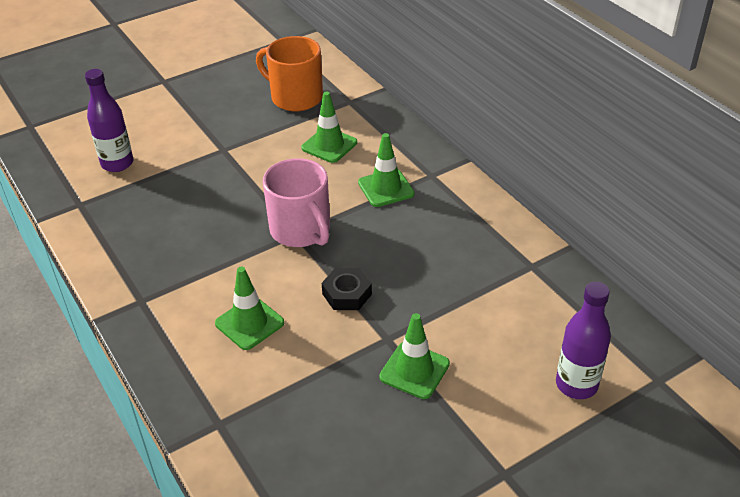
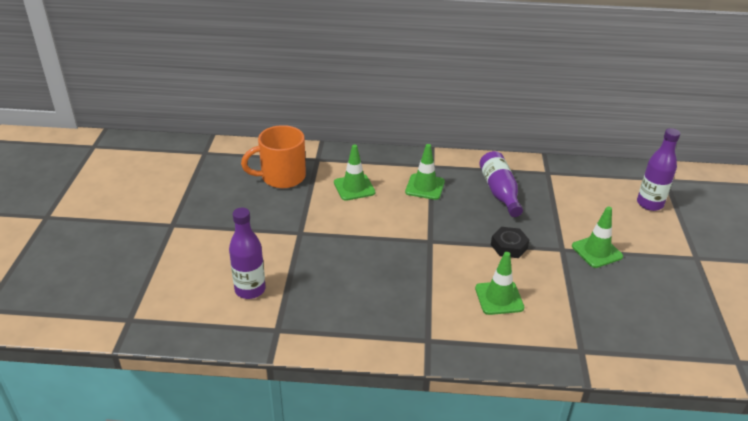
camera: 55 degrees left, 5 degrees down
pink mug [263,158,330,247] -> none
none -> purple bottle [479,151,523,217]

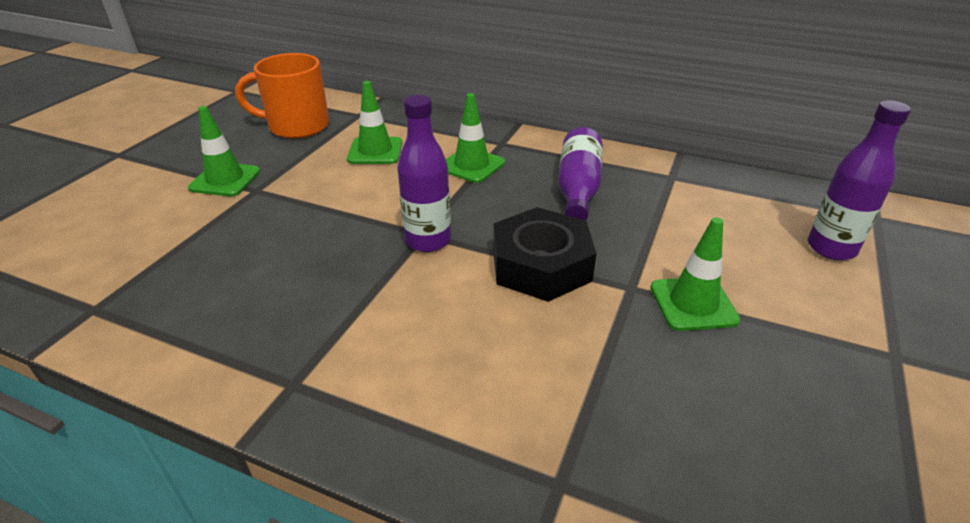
camera: 20 degrees right, 0 degrees up
purple bottle [229,208,266,299] -> purple bottle moved to [397,95,451,252]
green traffic cone [475,252,524,315] -> green traffic cone moved to [188,106,260,196]
black nut [491,227,529,258] -> black nut [493,207,597,302], size x1.72

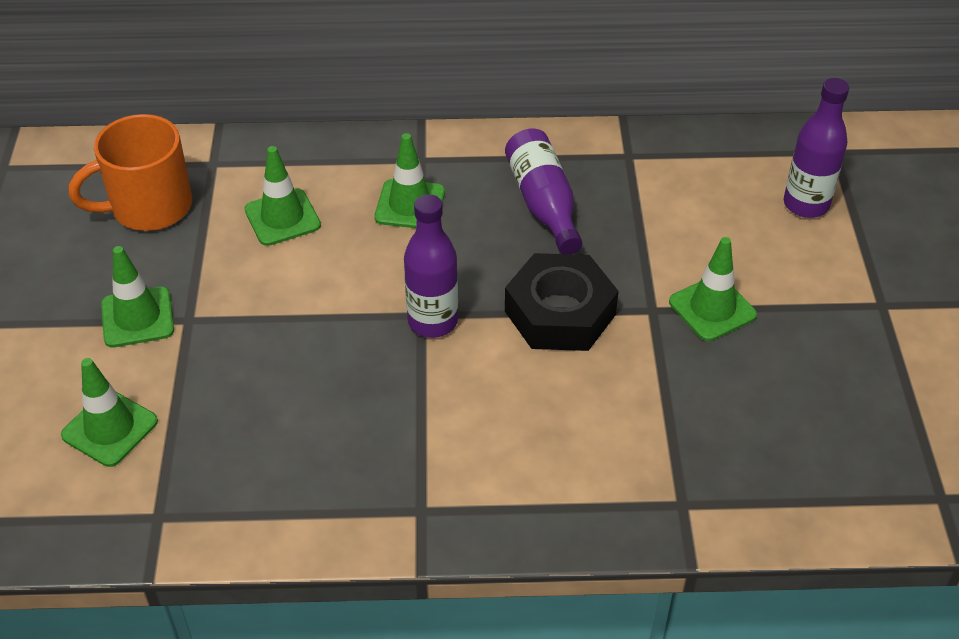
camera: 25 degrees left, 10 degrees up
none -> green traffic cone [61,358,158,467]

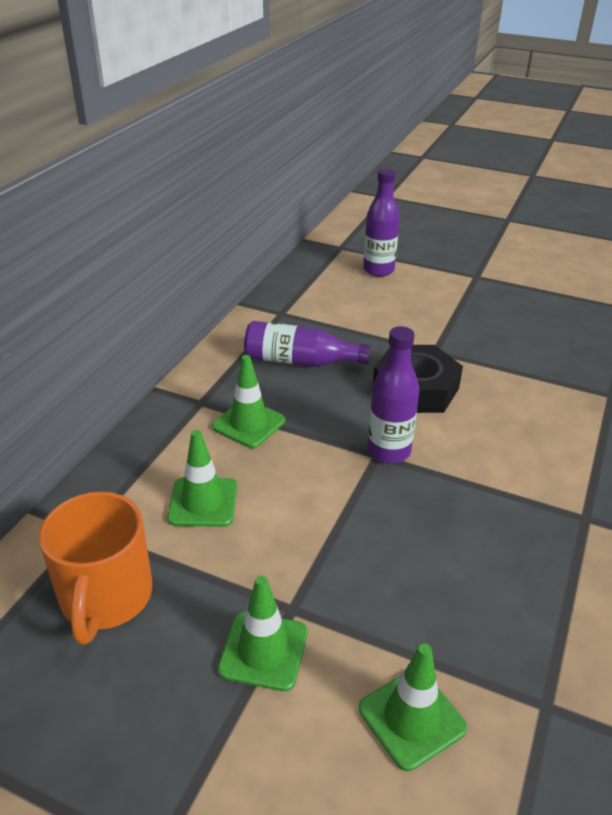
camera: 65 degrees left, 10 degrees down
green traffic cone [669,237,757,341] -> none

